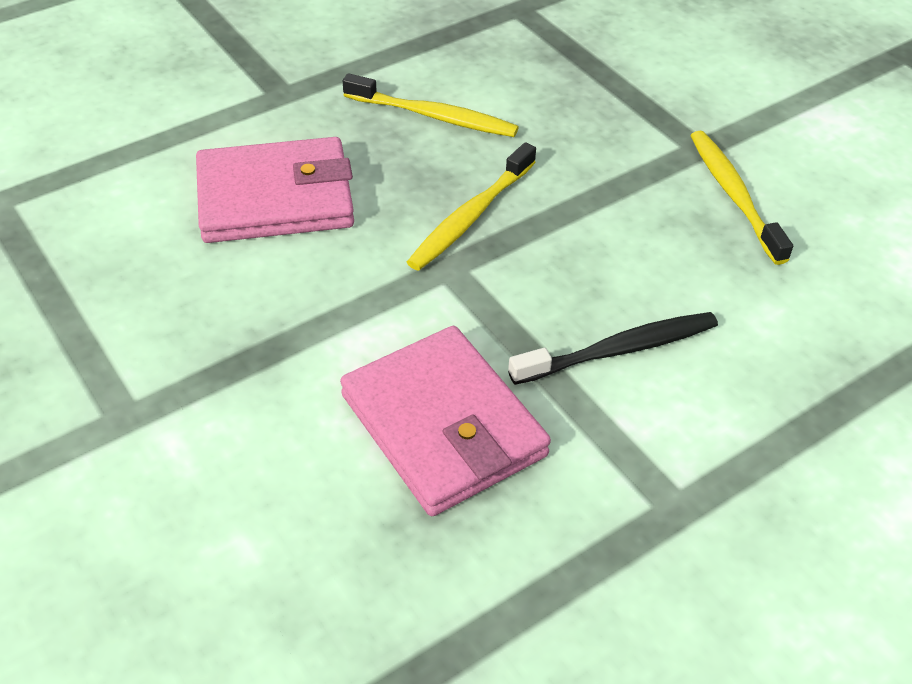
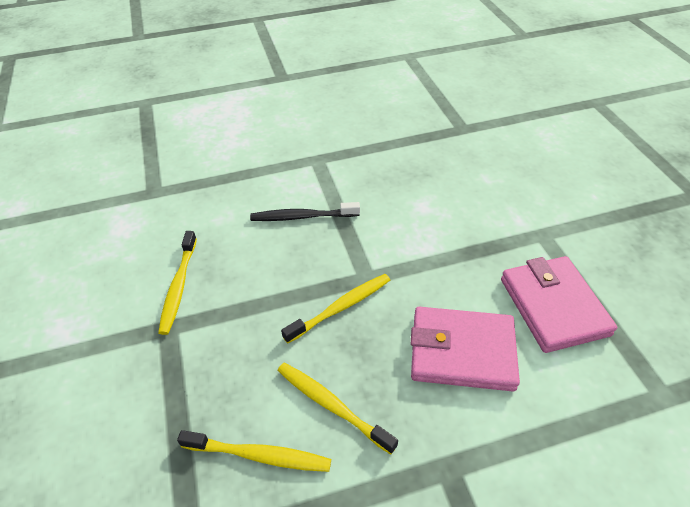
camera: 160 degrees left, 0 degrees up
pink wallet [340,326,551,516] -> pink wallet moved to [501,256,617,353]
none -> yellow toothbrush [177,430,331,472]

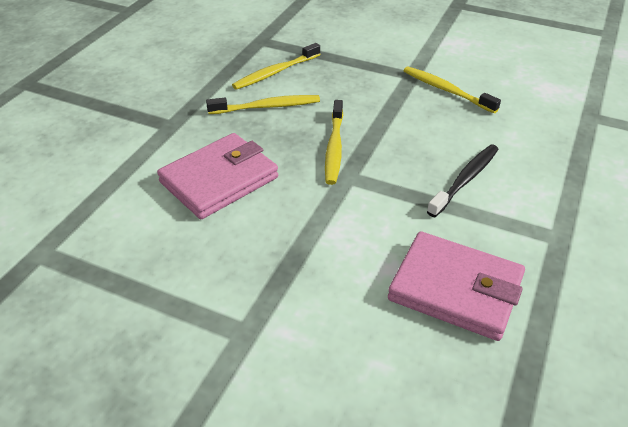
camera: 130 degrees right, 5 degrees down
pink wallet [501,256,617,353] -> pink wallet moved to [388,231,525,341]

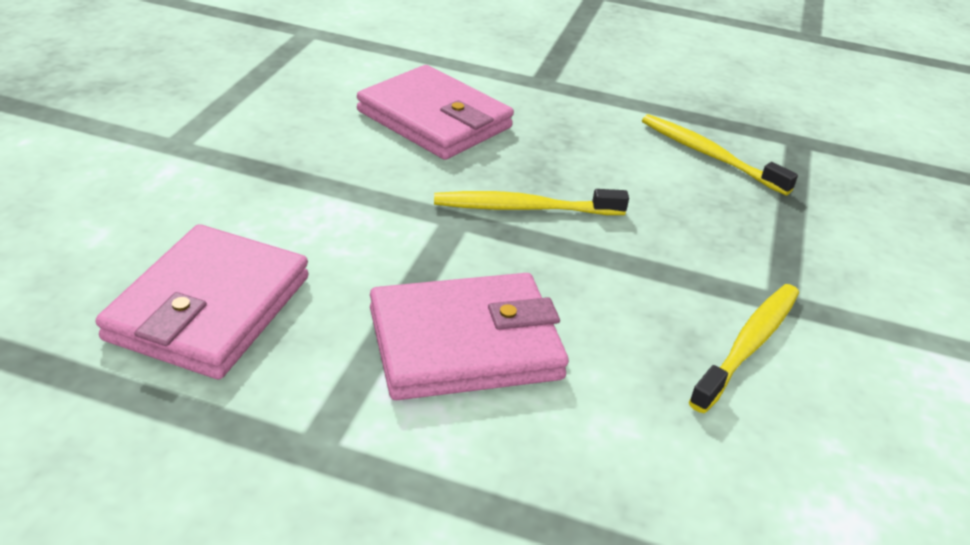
camera: 80 degrees right, 5 degrees down
yellow toothbrush [206,95,320,114] -> none
black toothbrush [427,145,499,217] -> pink wallet [370,273,569,400]

